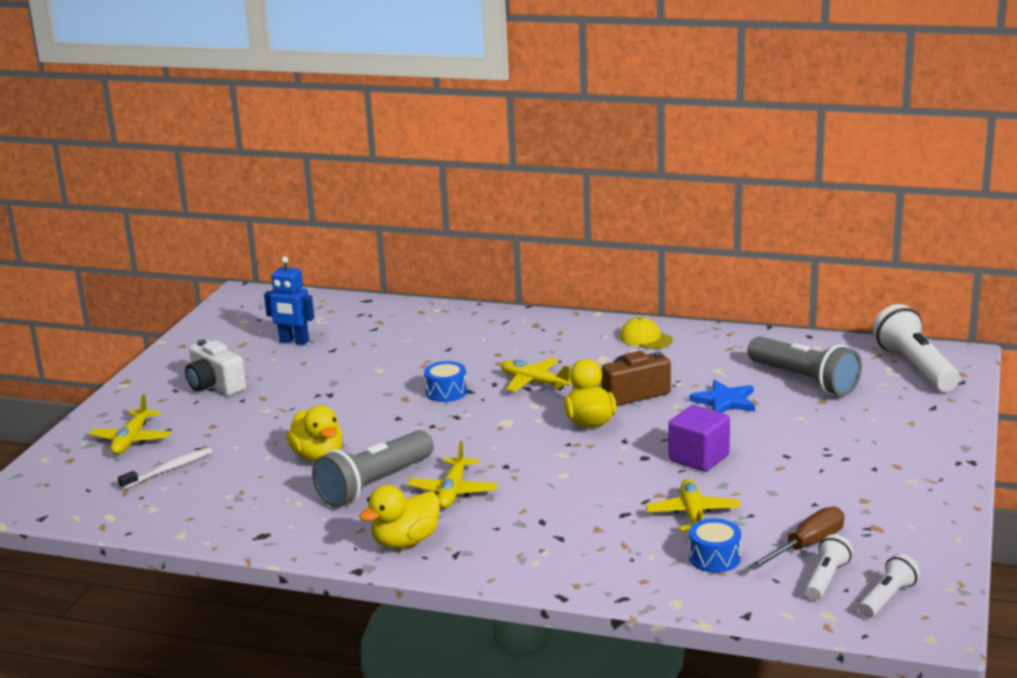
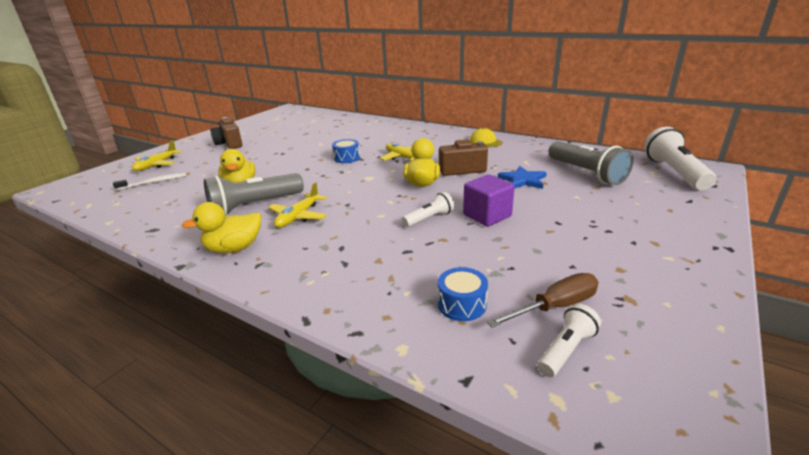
camera: 15 degrees right, 5 degrees up
white camera [185,339,246,396] -> brown camera [210,117,242,149]
blue robot [264,257,314,345] -> none
yellow plane [646,479,741,532] -> none
white flashlight [859,554,920,618] -> white flashlight moved to [402,192,454,227]

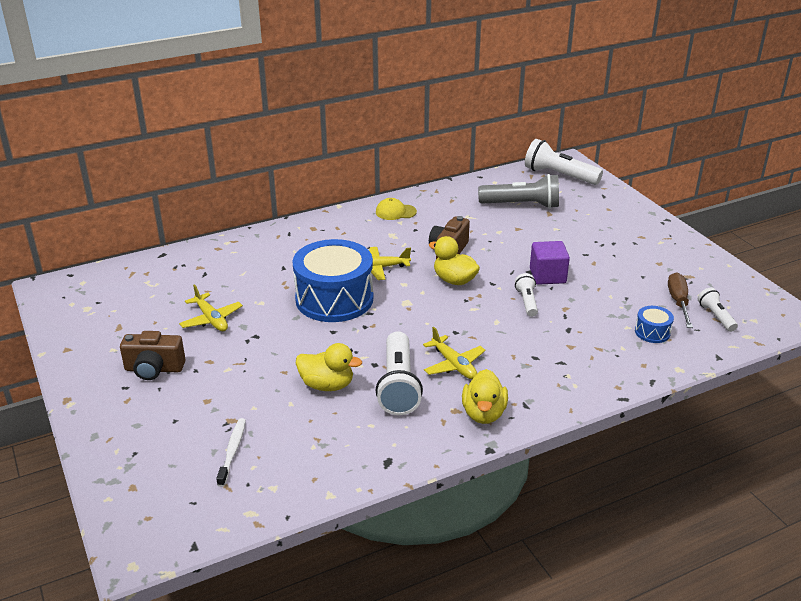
camera: 60 degrees left, 5 degrees up
yellow plane [132,140,182,171] -> yellow plane moved to [179,284,243,331]
grey flashlight [204,173,304,216] -> white flashlight [375,331,423,415]
blue drum [332,139,360,163] -> blue drum [292,239,373,322], size x2.36
blue star [498,166,547,189] -> none

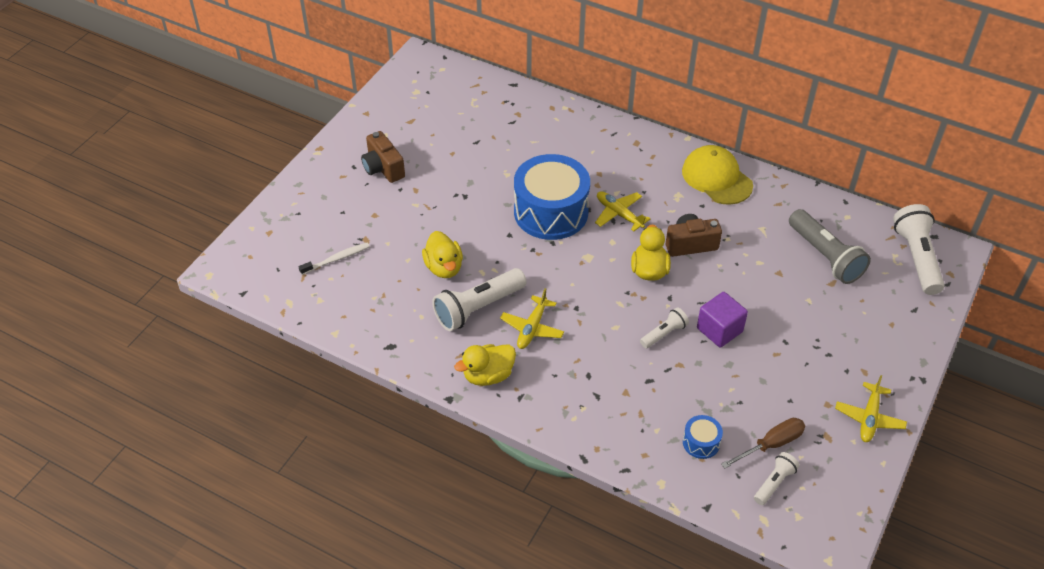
camera: 55 degrees right, 15 degrees up
yellow plane [179,284,243,331] -> yellow plane moved to [835,375,907,442]
yellow cap [376,198,417,220] -> yellow cap [682,145,753,205], size x1.75

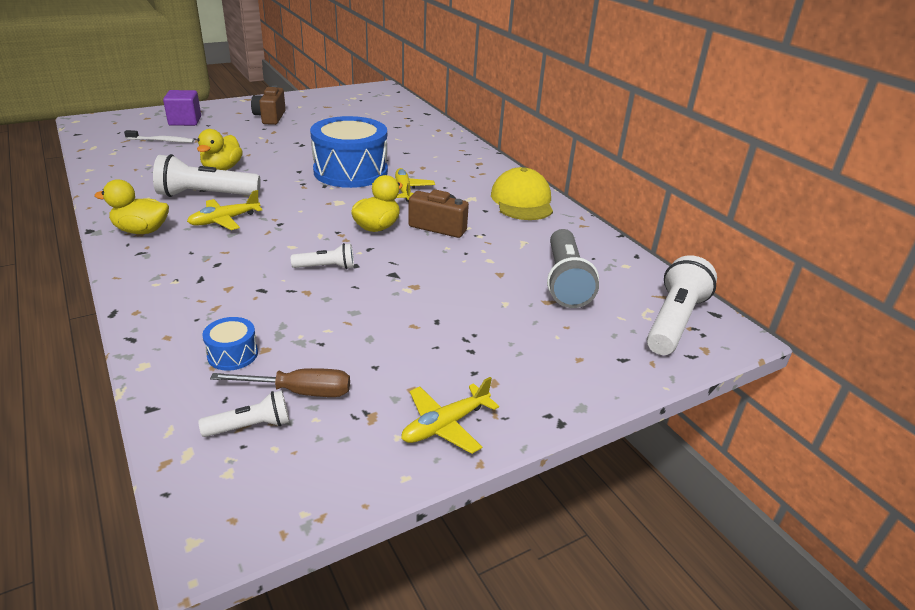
camera: 30 degrees right, 15 degrees down
purple cube [697,292,748,347] -> purple cube moved to [163,90,201,126]

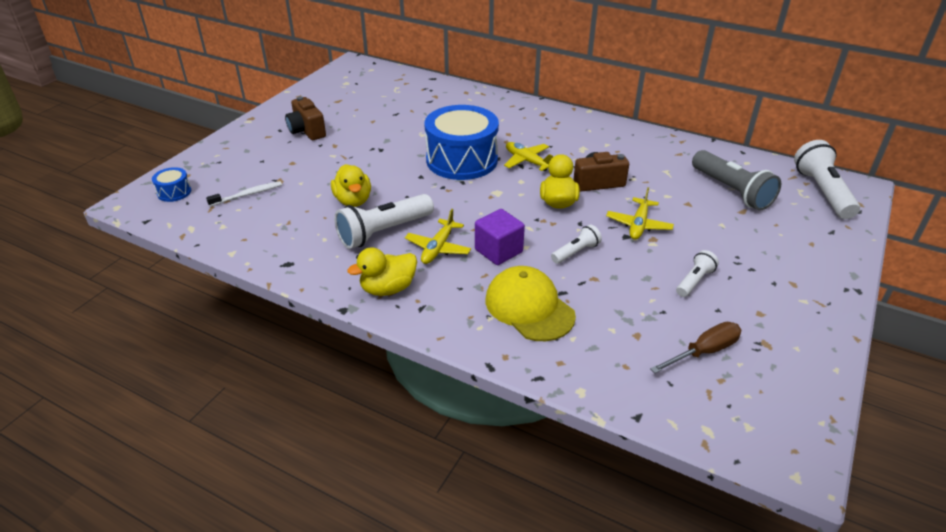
camera: 30 degrees left, 5 degrees up
purple cube [163,90,201,126] -> purple cube moved to [475,209,525,265]
white flashlight [199,390,289,437] -> white flashlight moved to [676,250,719,297]
blue drum [202,317,258,371] -> blue drum moved to [152,167,191,202]
yellow plane [401,377,499,454] -> yellow plane moved to [606,187,674,240]
yellow cap [491,167,553,220] -> yellow cap moved to [486,266,576,341]

